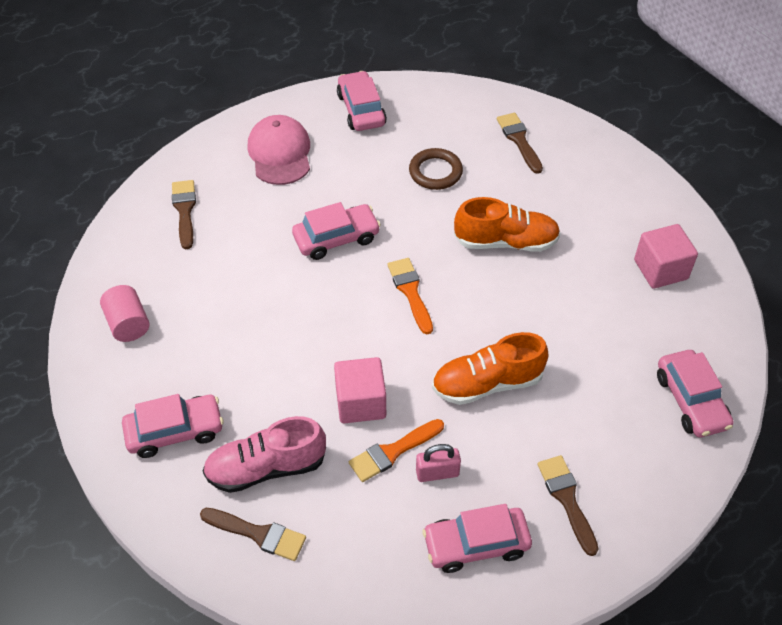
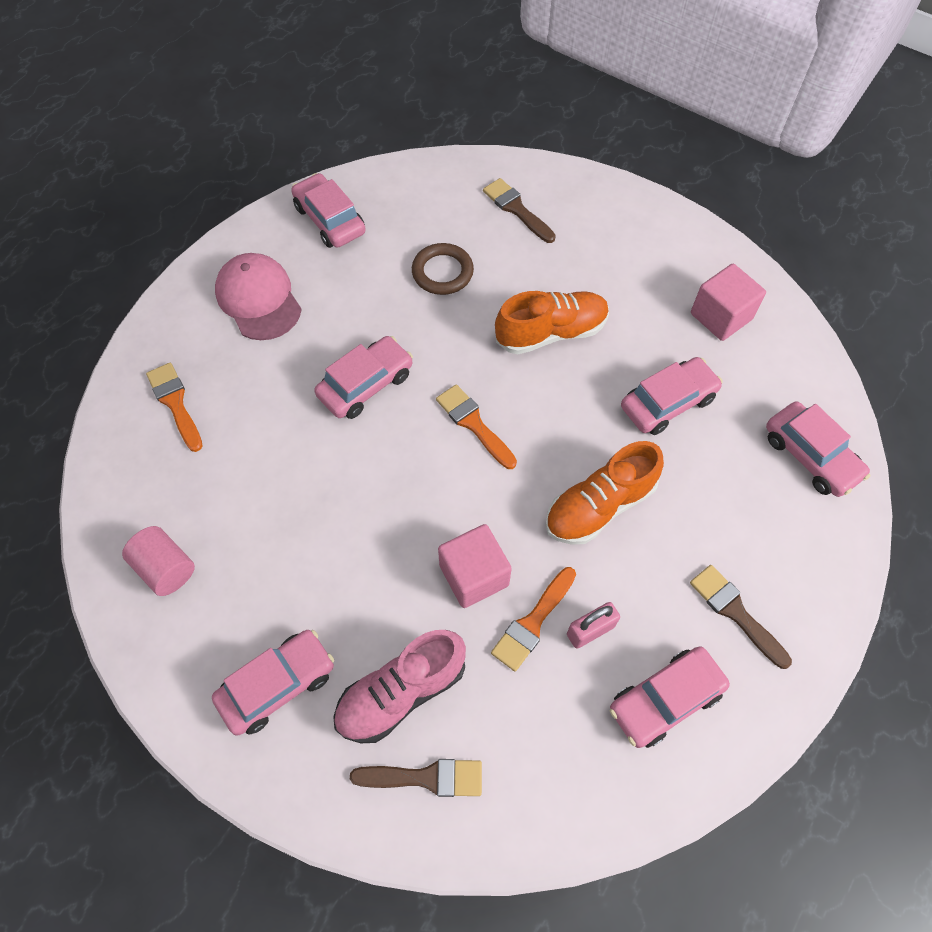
camera: 20 degrees left, 10 degrees up
brown brush [172,180,196,249] -> orange brush [146,363,202,452]
none -> pink car [621,357,723,435]

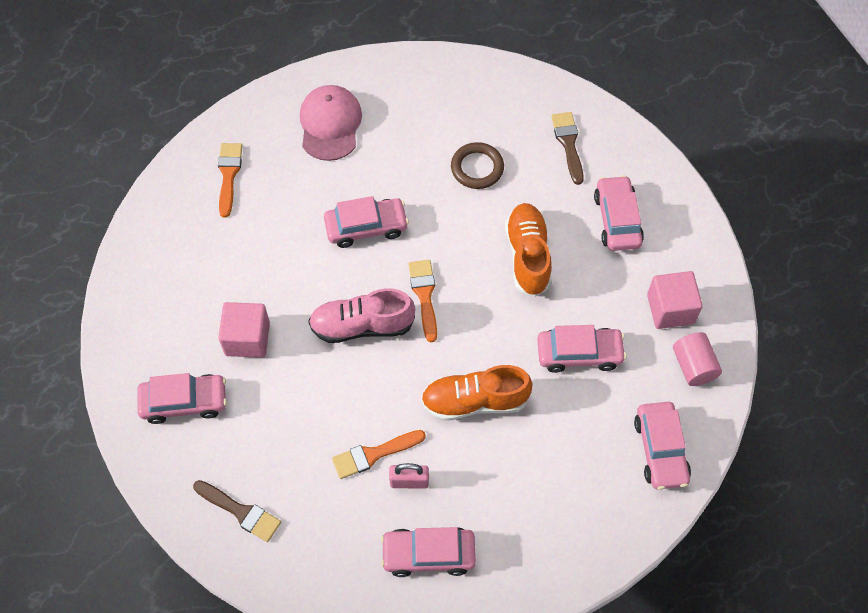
camera: 30 degrees right, 0 degrees up
pink cylinder [122,526,195,596] -> pink cylinder moved to [673,332,722,386]
pink car [291,173,366,248] -> pink car moved to [594,175,644,251]
pink shoe [333,630,466,743] -> pink shoe moved to [308,288,416,343]
pink cube [438,524,512,608] -> pink cube moved to [218,302,270,358]
orange shoe [495,291,609,355] -> orange shoe turned 105 degrees counterclockwise [505,203,552,297]
brown brush [690,565,792,669] -> none

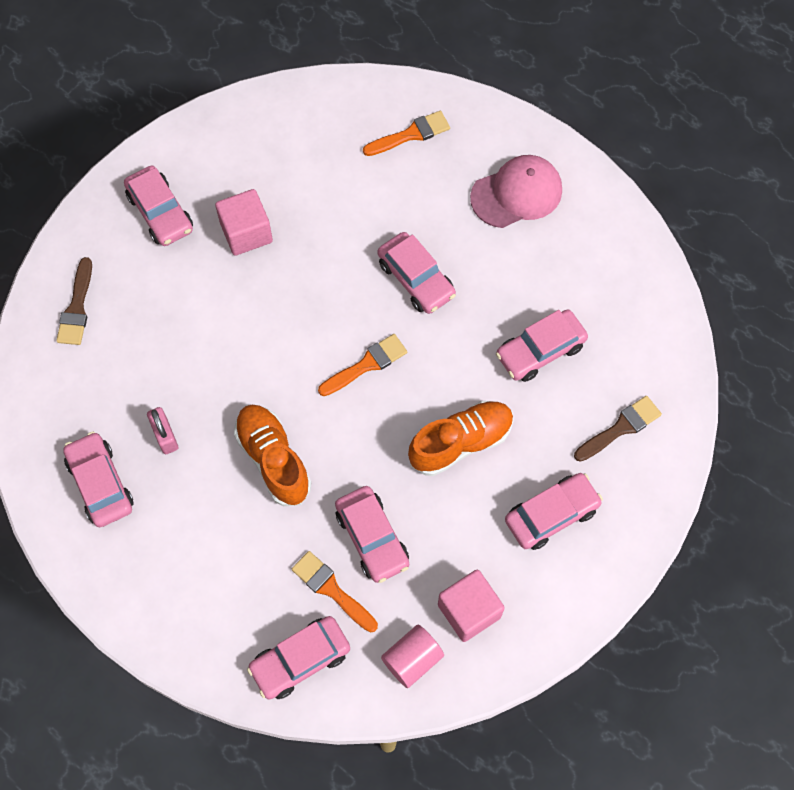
camera: 65 degrees right, 5 degrees up
pink shoe [308,288,416,343] -> none
orange brush [332,430,426,479] -> orange brush moved to [292,551,378,632]
brown ring [451,142,504,189] -> pink car [496,309,588,382]

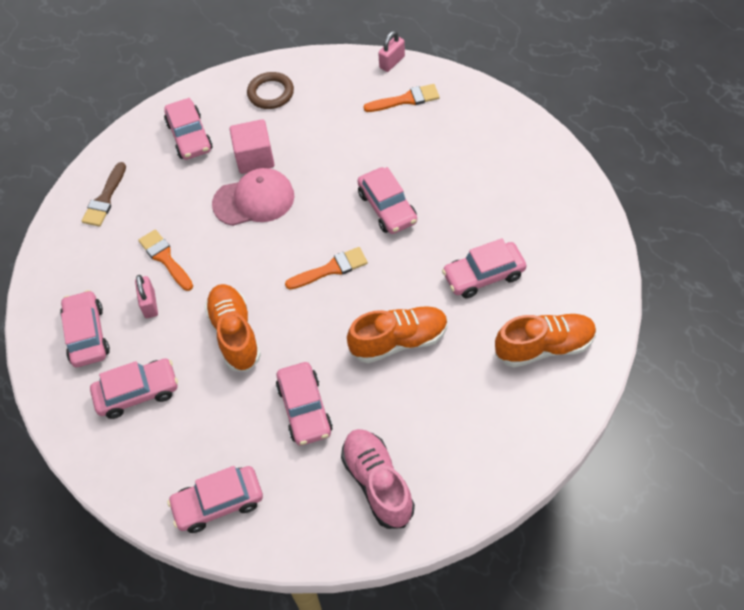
camera: 15 degrees right, 10 degrees down
orange brush [292,551,378,632] -> orange brush moved to [138,229,193,291]
pink cylinder [381,625,444,688] -> none
pink cube [438,570,505,642] -> pink shoe [341,429,415,529]
pink cap [470,155,562,228] -> pink cap moved to [212,168,294,226]
pink car [505,473,603,550] -> pink car moved to [90,358,178,419]
brown brush [574,396,662,462] -> orange shoe [495,313,597,367]
none -> brown ring [247,72,294,109]
none -> pink padlock [378,31,405,72]

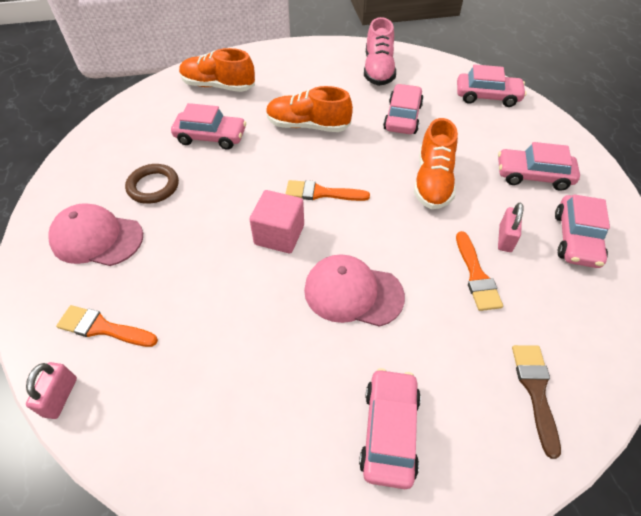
camera: 155 degrees left, 5 degrees down
brown brush [82,162,126,227] -> brown brush turned 45 degrees counterclockwise [512,345,561,459]
pink cube [230,119,275,174] -> pink cube moved to [249,190,304,253]
brown ring [247,72,294,109] -> brown ring moved to [125,164,179,204]
pink car [357,167,417,234] -> none
pink padlock [378,31,405,72] -> pink padlock turned 60 degrees counterclockwise [26,362,77,419]
none -> pink cap [48,203,143,266]

